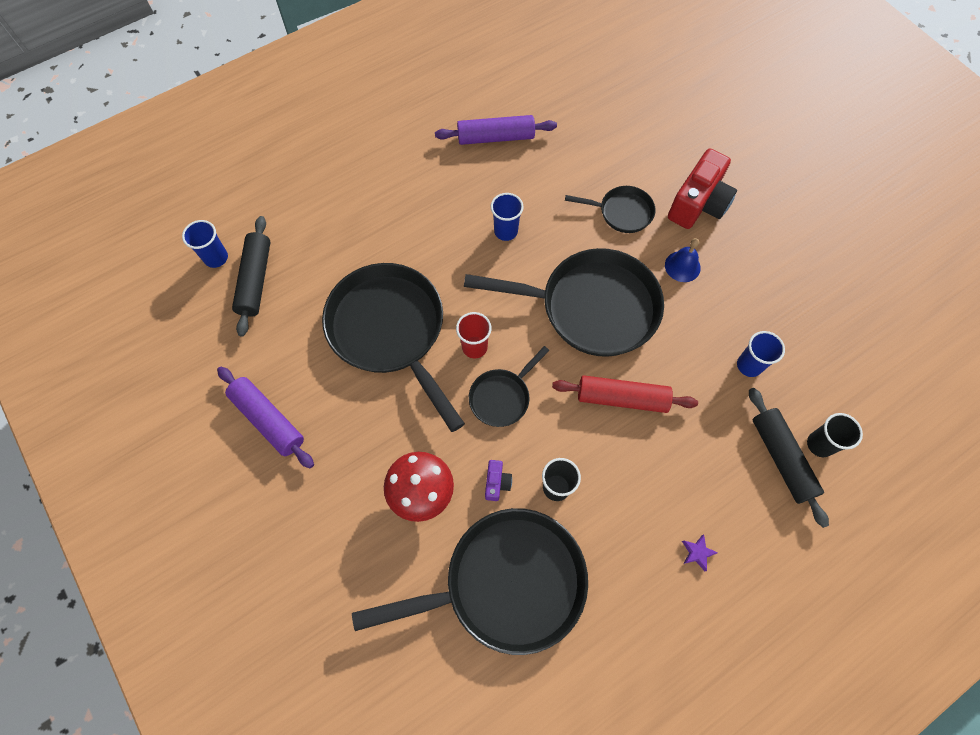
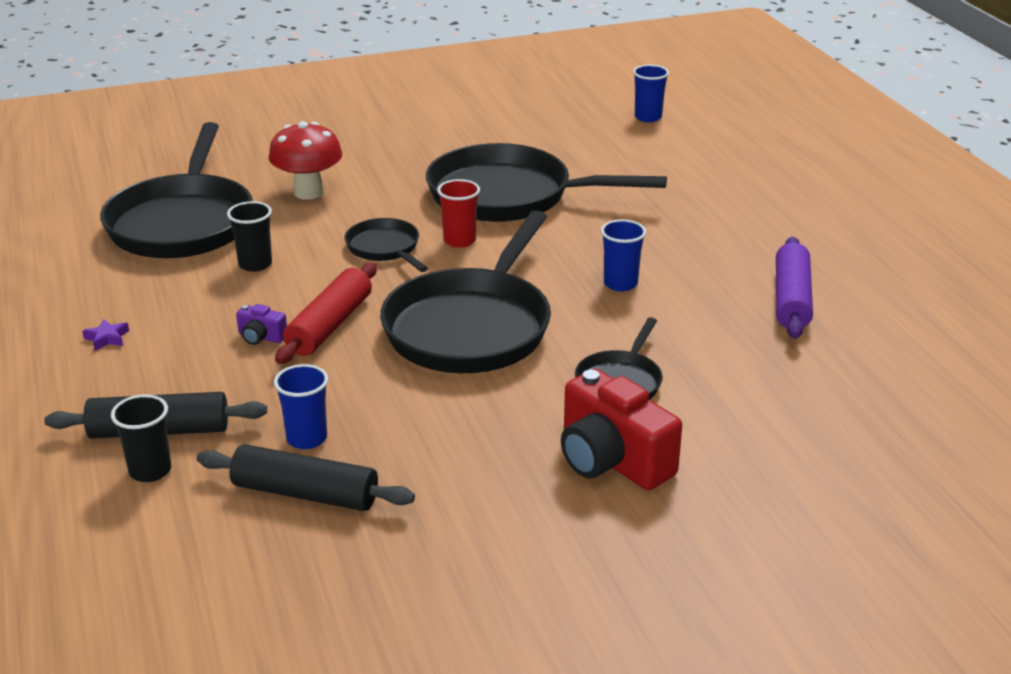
camera: 105 degrees right, 35 degrees down
purple rolling pin [217,367,314,468] -> none
black rolling pin [232,216,271,336] -> black rolling pin moved to [197,444,415,511]
black pan [322,263,465,432] -> black pan turned 150 degrees counterclockwise [426,143,667,222]
purple camera [485,460,512,501] -> purple camera moved to [236,304,287,345]
blue bell [665,238,701,282] -> none

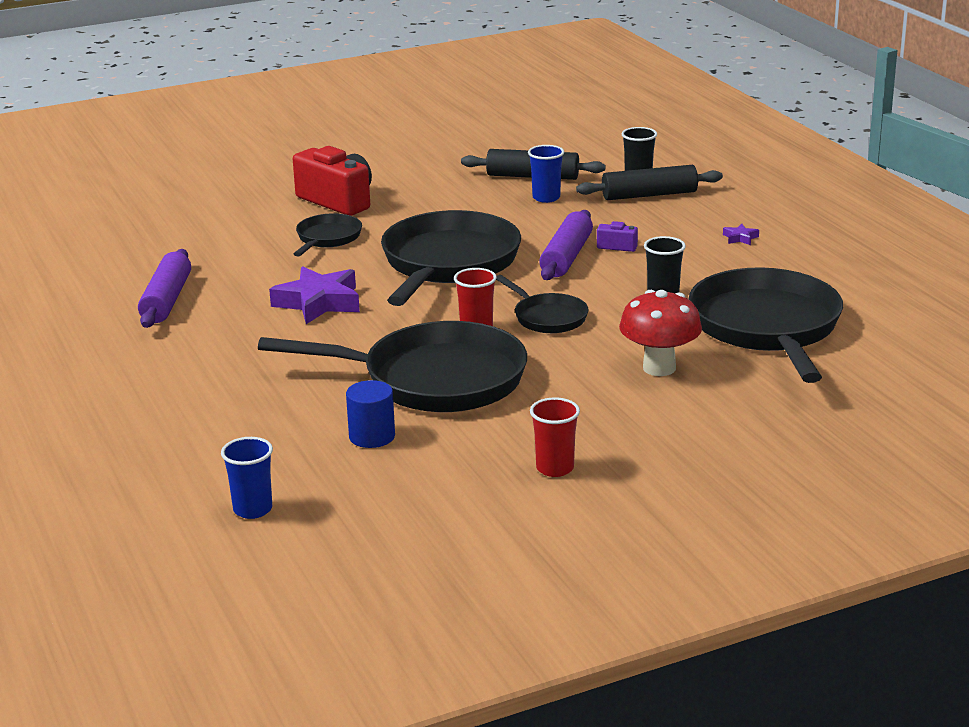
camera: 175 degrees right, 5 degrees down
red rolling pin [275,263,377,364] -> purple rolling pin [539,210,593,280]
blue cup [601,219,646,291] -> purple star [269,266,360,324]
none -> blue cylinder [346,380,395,448]
none -> red cup [530,397,580,477]

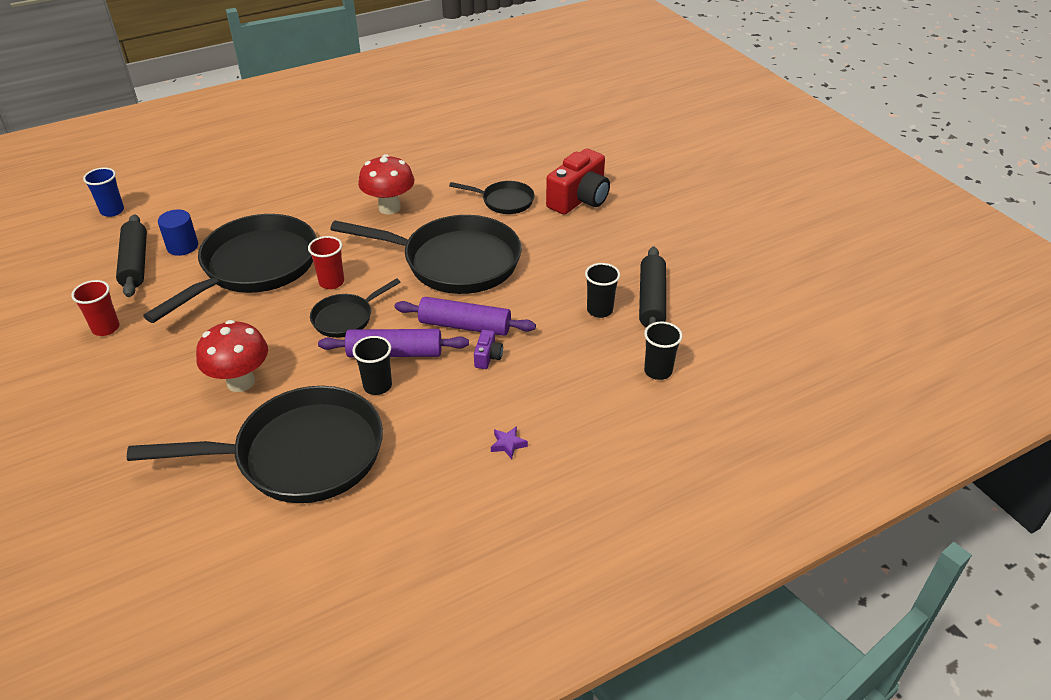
camera: 85 degrees right, 15 degrees up
purple rolling pin [138,249,191,328] -> purple rolling pin moved to [318,329,469,357]
black pan [258,321,527,412] -> black pan turned 150 degrees counterclockwise [143,214,317,323]
purple star [269,266,360,324] -> red mushroom [358,154,415,215]
blue cup [528,145,564,203] -> black cup [585,263,620,318]
black rolling pin [576,165,723,200] -> black rolling pin moved to [116,214,147,297]

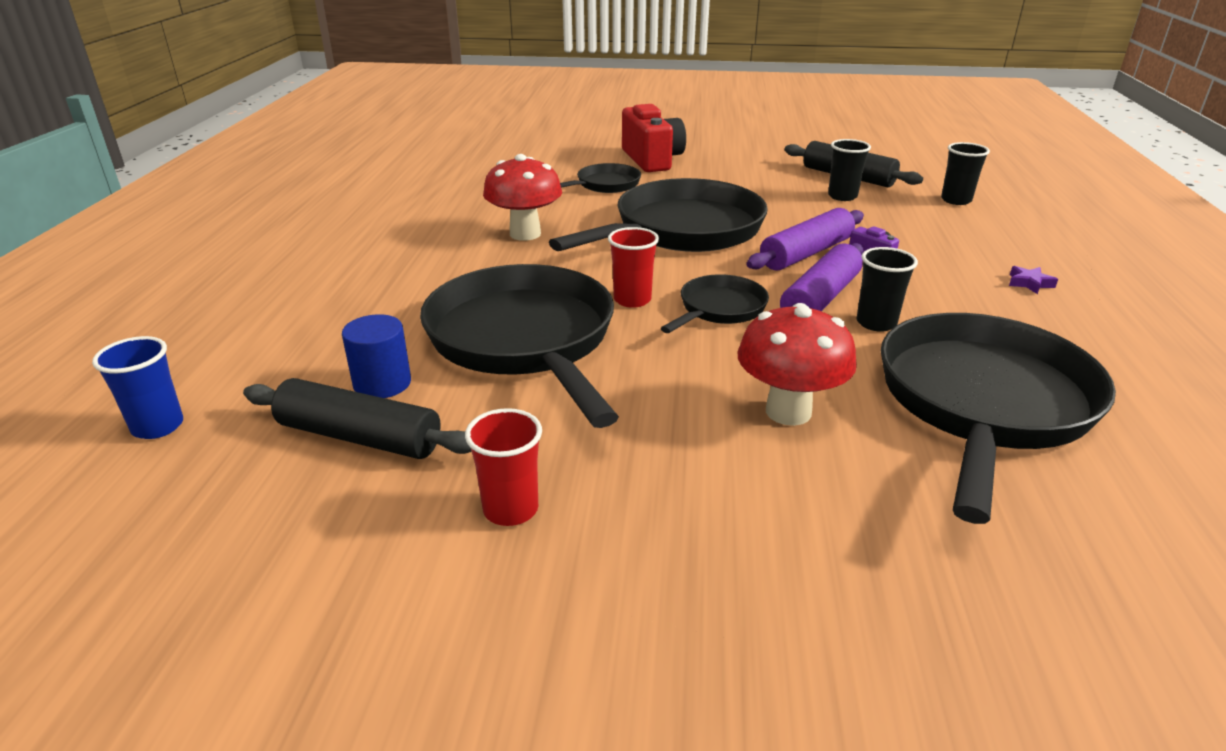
camera: 55 degrees left, 10 degrees down
black pan [310,278,400,338] -> black pan turned 135 degrees counterclockwise [661,274,769,333]

